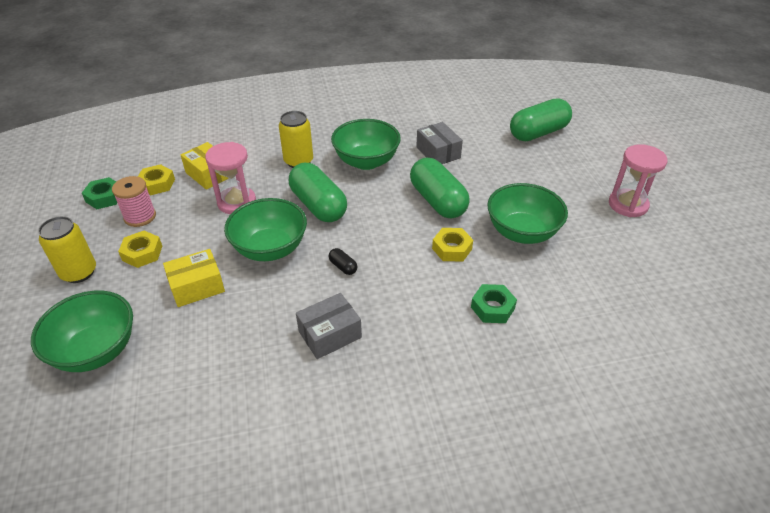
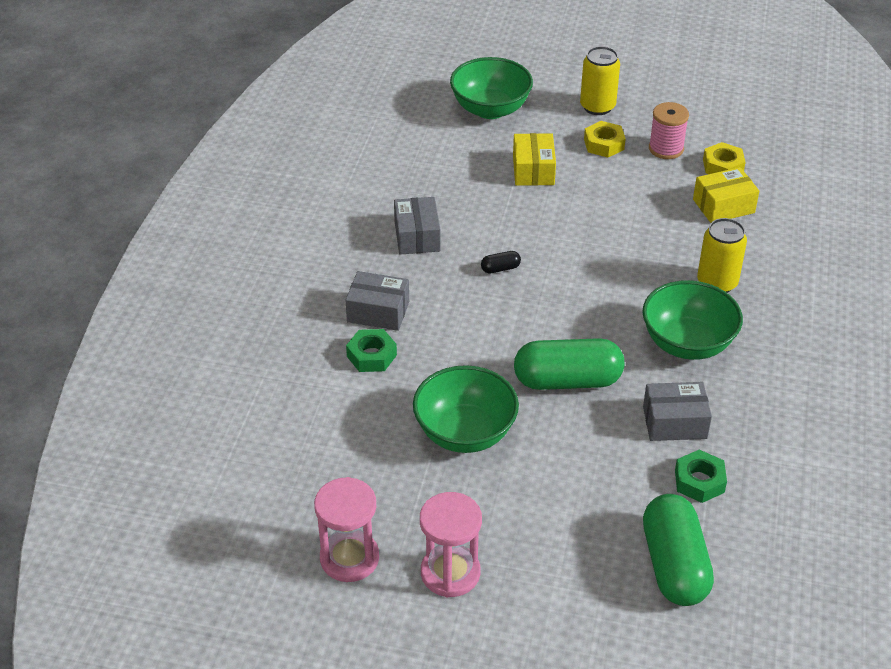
camera: 115 degrees right, 0 degrees up
green nut [82,177,117,209] -> green nut moved to [675,450,727,503]
pink hourglass [205,142,256,214] -> pink hourglass moved to [314,477,379,582]
green bowl [224,198,307,261] -> none
green capsule [289,163,347,222] -> none
yellow nut [432,228,473,262] -> none
none -> grey box [345,271,409,331]

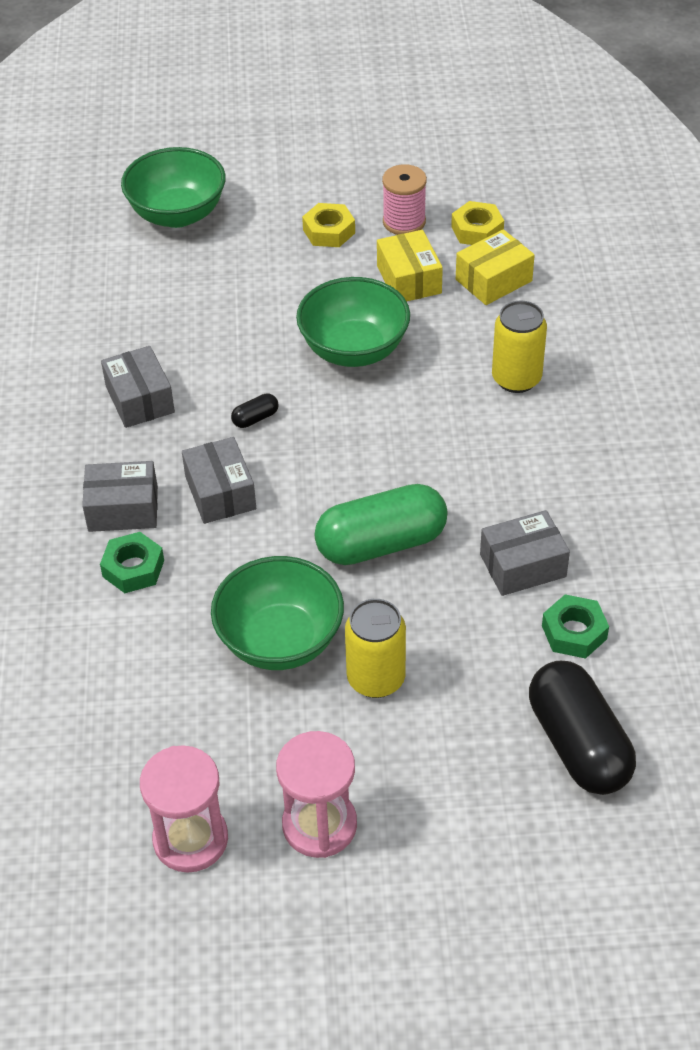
camera: 15 degrees left, 5 degrees up
yellow box [513,133,556,186] -> yellow box moved to [377,230,443,302]
yellow can [580,46,620,115] -> yellow can moved to [345,599,406,698]
green bowl [642,280,743,360] -> green bowl moved to [296,277,410,367]
green capsule [643,494,714,606] -> black capsule [529,661,636,795]
none -> grey box [182,437,256,524]

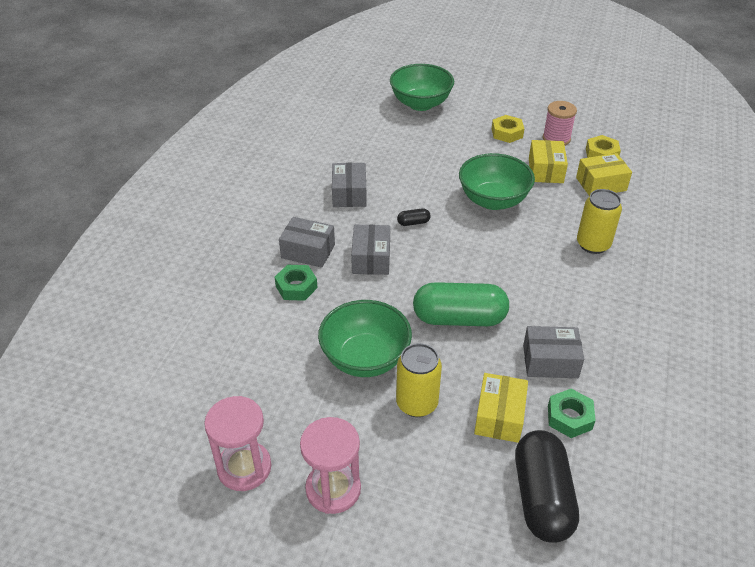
camera: 20 degrees right, 5 degrees down
none -> yellow box [474,373,528,443]

